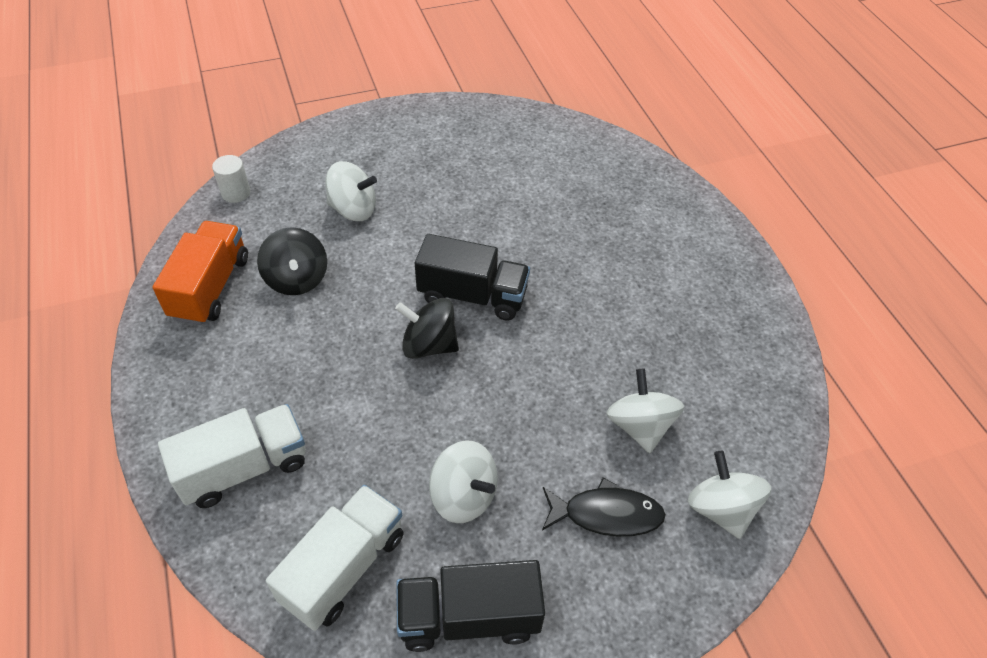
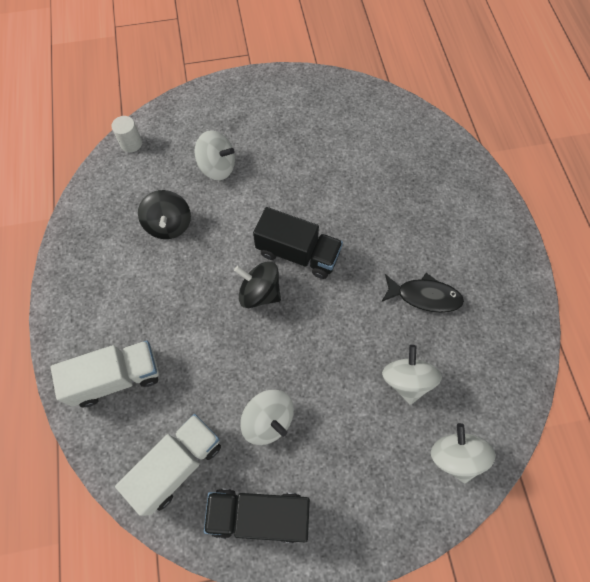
camera: 10 degrees right, 15 degrees up
orange truck [152,221,248,325] -> none
black fish [542,478,666,537] -> black fish moved to [381,273,464,313]

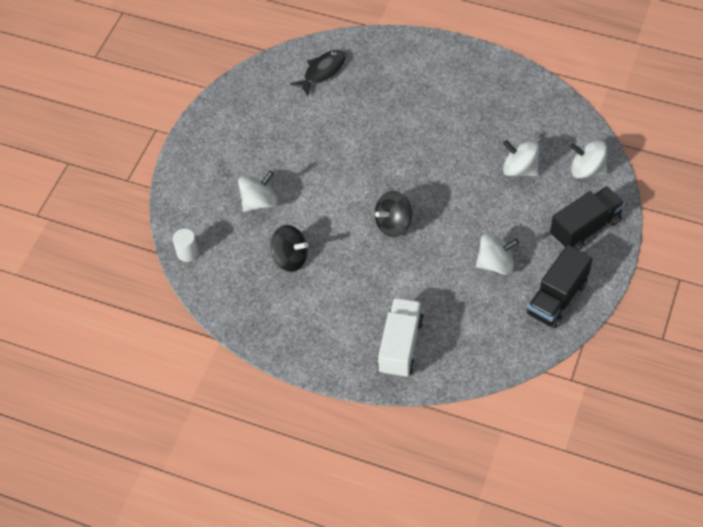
camera: 55 degrees left, 10 degrees down
white truck [115,414,221,516] -> none
black truck [253,207,343,279] -> black truck moved to [550,186,625,250]
black fish [381,273,464,313] -> black fish moved to [290,50,346,96]

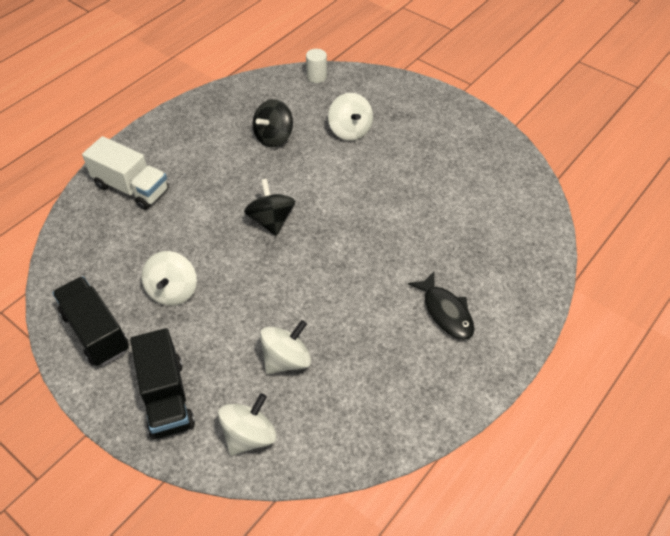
camera: 105 degrees right, 5 degrees down
black fish [290,50,346,96] -> black fish moved to [408,272,475,340]

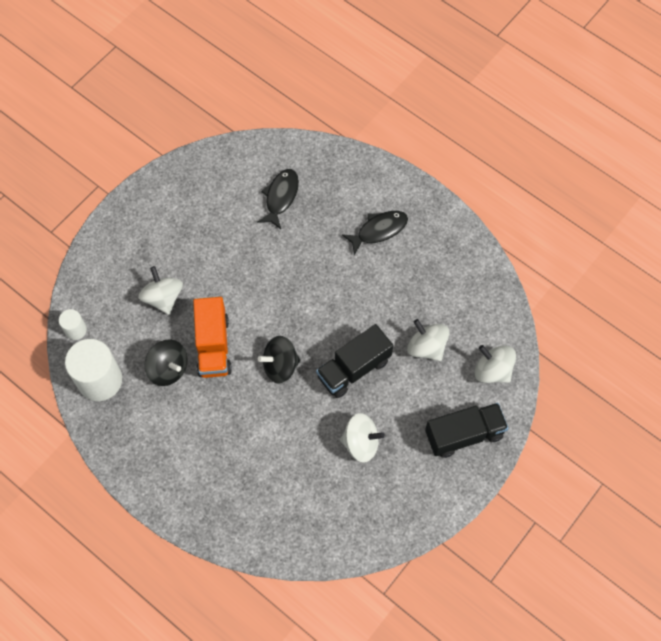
camera: 90 degrees left, 15 degrees up
black truck [52,276,129,366] -> black truck moved to [316,324,393,398]
white truck [82,136,169,210] -> none
white spinning top [328,93,373,141] -> white spinning top turned 90 degrees counterclockwise [138,266,183,315]
none -> white cylinder [65,339,122,401]
none -> orange truck [193,297,232,378]
none -> black fish [257,169,299,229]

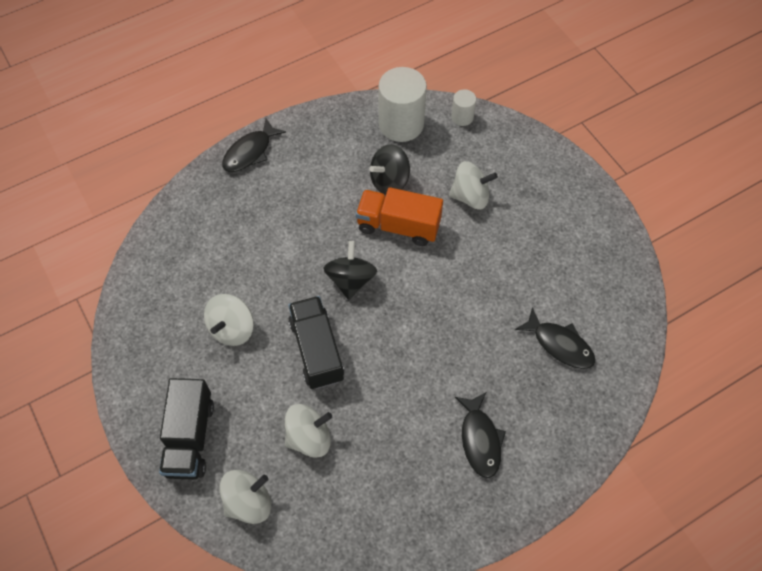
camera: 110 degrees right, 5 degrees down
none -> black fish [222,118,286,172]

